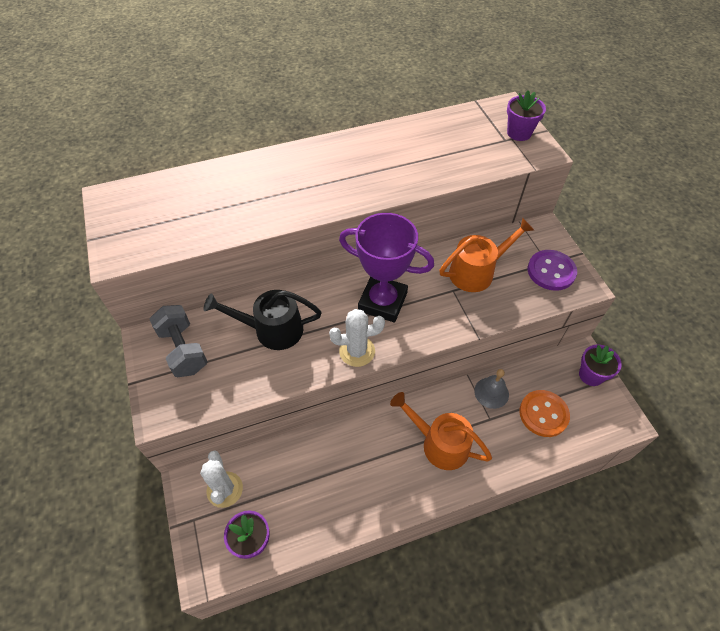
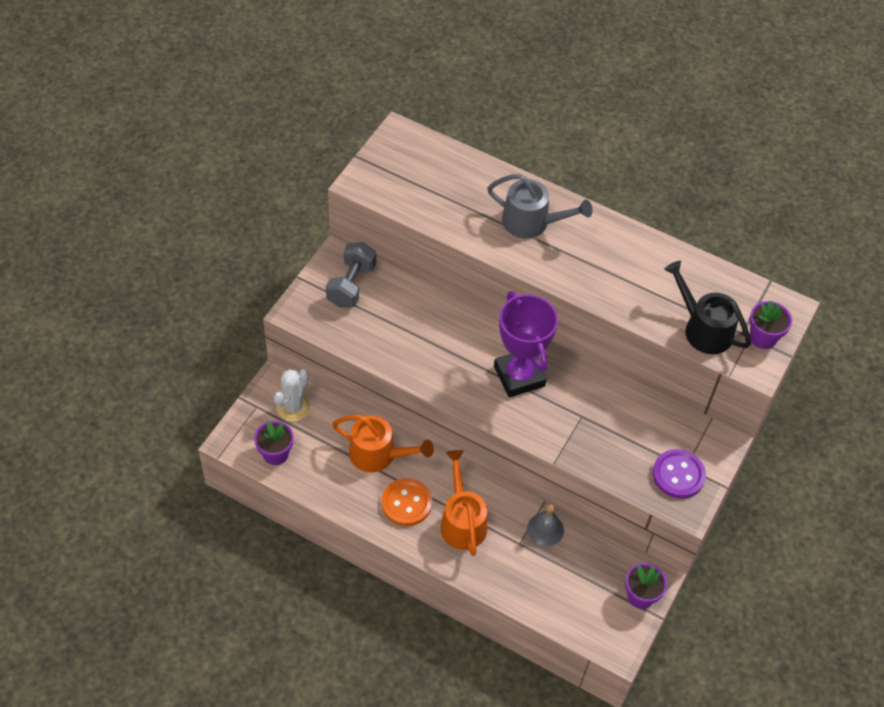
camera: 45 degrees right, 0 degrees up
black watering can [204,290,321,350] -> black watering can moved to [664,261,751,354]
white cactus [329,309,385,367] -> none
orange watering can [439,218,534,292] -> orange watering can moved to [332,415,434,472]
orange button [519,390,570,437] -> orange button moved to [382,478,432,526]
none -> grey watering can [487,174,593,238]

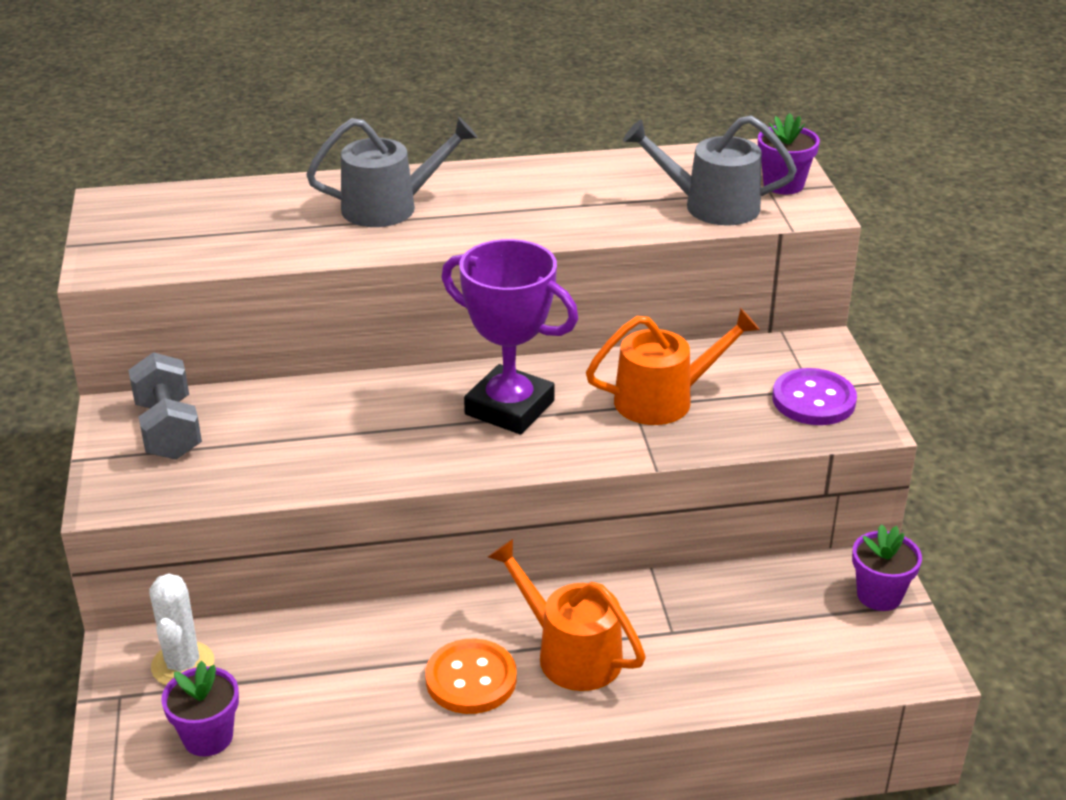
camera: 35 degrees left, 20 degrees down
orange watering can [332,415,434,472] -> orange watering can moved to [586,308,760,425]
grey bell [527,504,564,547] -> none
black watering can [664,261,751,354] -> grey watering can [623,115,797,225]

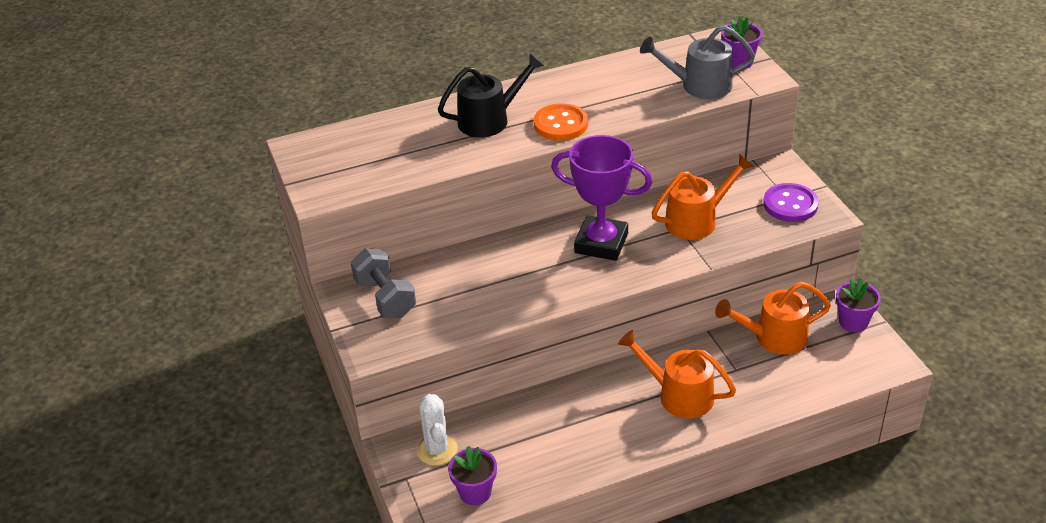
camera: 10 degrees left, 5 degrees up
grey watering can [306,117,478,227] -> black watering can [438,53,545,137]
orange button [425,639,517,714] -> orange button moved to [534,103,588,141]
none -> orange watering can [715,282,831,355]

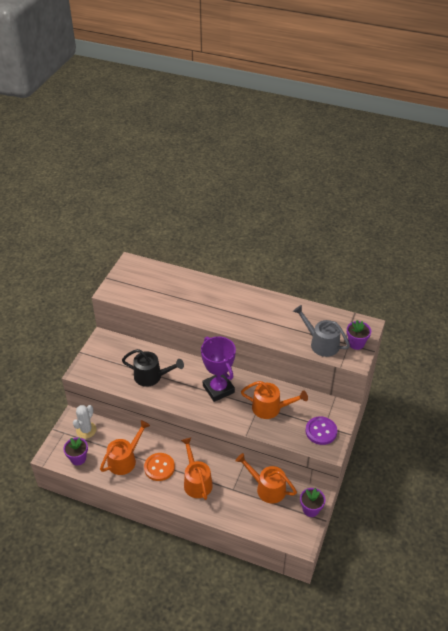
camera: 40 degrees right, 5 degrees up
grey dumbbell [351,248,416,318] -> none
black watering can [438,53,545,137] -> black watering can moved to [122,349,184,387]
orange button [534,103,588,141] -> orange button moved to [144,453,175,481]
none -> orange watering can [100,420,150,475]

